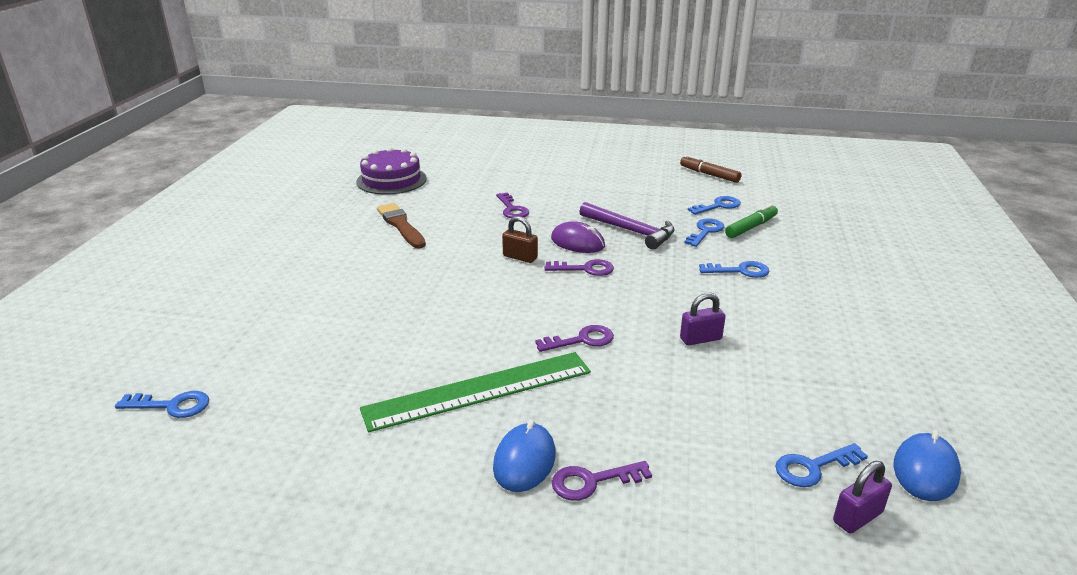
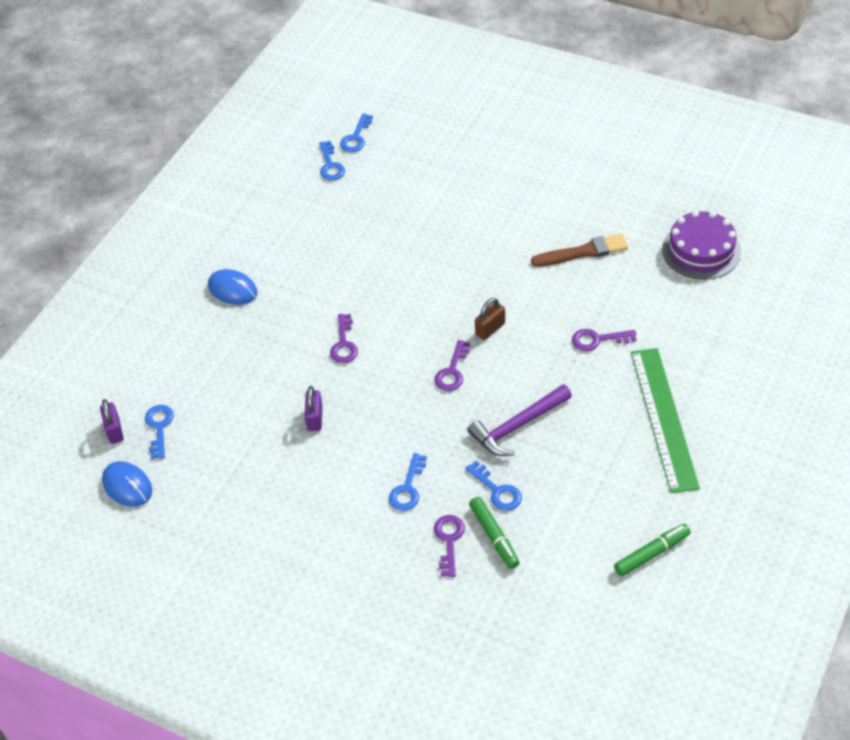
camera: 110 degrees right, 20 degrees up
green ruler [360,352,591,432] -> green ruler moved to [631,348,700,493]
purple mouse [551,221,605,253] -> none
purple key [552,461,652,501] -> purple key moved to [434,515,465,577]
brown marker [680,155,742,183] -> green marker [614,524,691,576]
blue key [688,196,741,215] -> blue key moved to [319,141,345,180]

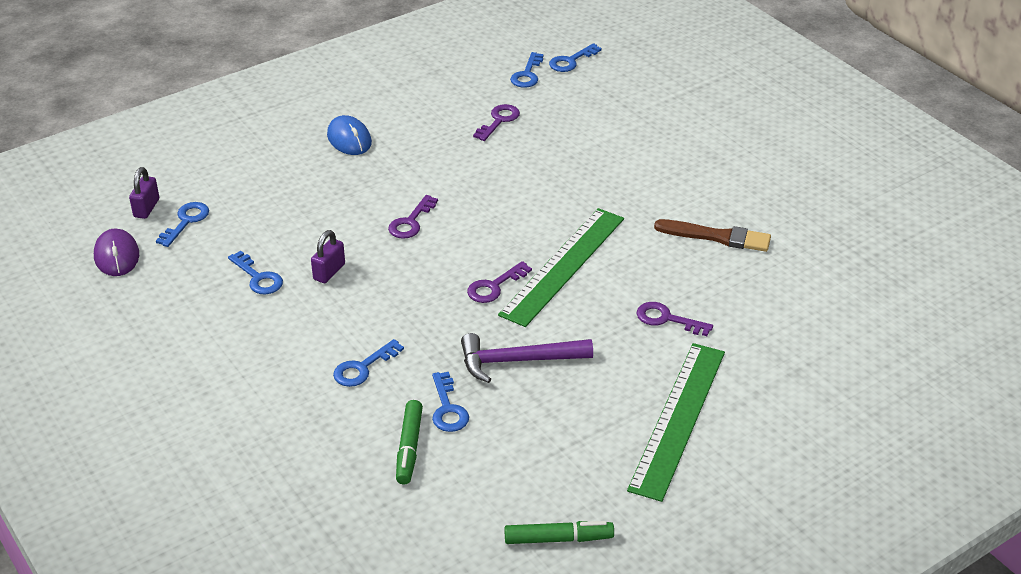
camera: 25 degrees right, 10 degrees down
blue mouse [102,461,152,507] -> purple mouse [94,228,139,276]
purple key [434,515,465,577] -> purple key moved to [473,104,520,141]
brown padlock [475,298,505,340] -> green ruler [498,208,624,327]
purple cake [662,210,741,280] -> none
none -> blue key [228,251,283,294]

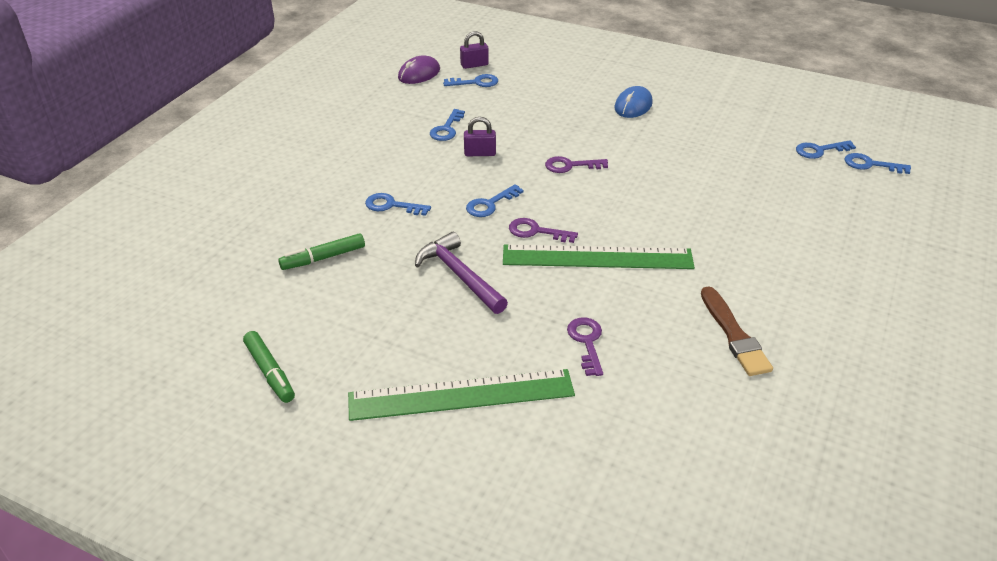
camera: 60 degrees right, 0 degrees up
blue key [432,372,469,432] -> blue key moved to [466,184,524,217]
purple key [473,104,520,141] -> none

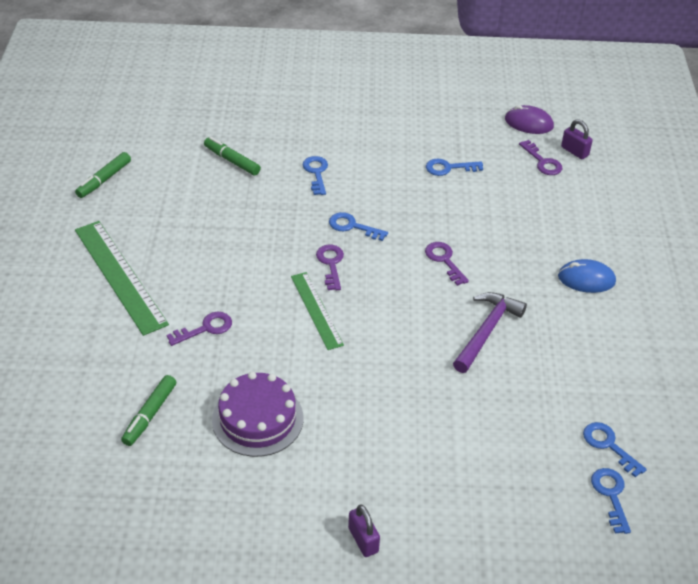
camera: 65 degrees right, 5 degrees up
purple hammer [415,232,508,314] -> purple hammer moved to [453,292,527,373]
blue key [443,74,498,87] -> purple key [519,140,562,175]
purple padlock [464,117,496,156] -> purple padlock moved to [348,504,380,557]
green ruler [503,245,695,269] -> green ruler [291,272,344,350], size x0.61
brown brush [701,286,773,376] -> purple cake [212,372,303,457]
none -> green marker [121,375,176,446]

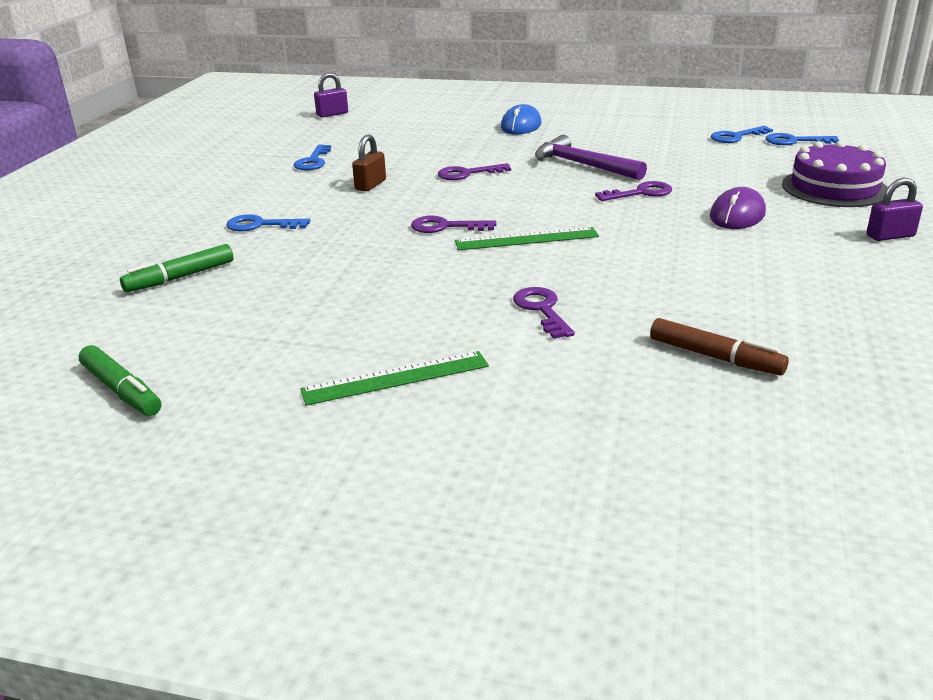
camera: 75 degrees left, 15 degrees down
green ruler [75,221,169,336] -> green ruler [300,351,489,406], size x0.61
green marker [121,375,176,446] -> brown marker [650,318,789,375]
purple cake [212,372,303,457] -> purple cake moved to [782,141,888,207]
blue key [329,212,388,241] -> none
purple mouse [505,105,554,134] -> purple mouse moved to [710,187,766,229]
purple key [519,140,562,175] -> purple key moved to [595,181,672,201]
none -> brown padlock [352,134,386,191]

